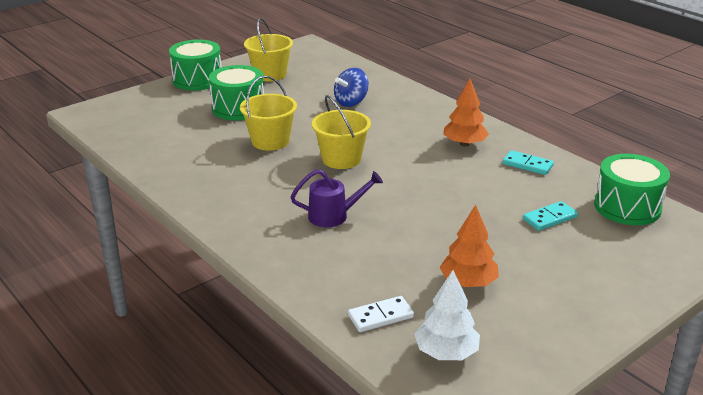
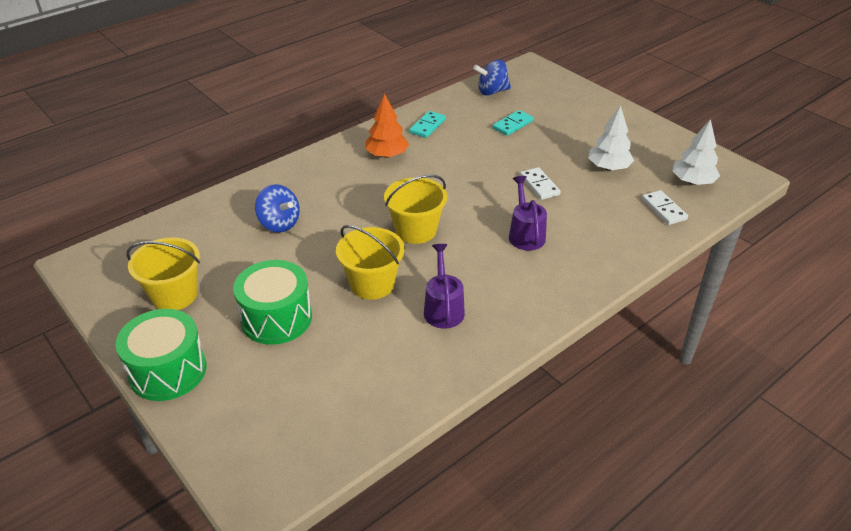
camera: 90 degrees left, 10 degrees up
orange tree [439,205,499,287] -> white tree [588,106,634,171]
turquoise domino [523,201,578,231] -> turquoise domino turned 75 degrees clockwise [493,110,533,136]
green drum [594,154,670,225] -> blue spinning top [473,59,511,96]
none -> purple watering can [424,244,465,329]
none -> white domino [520,167,561,200]

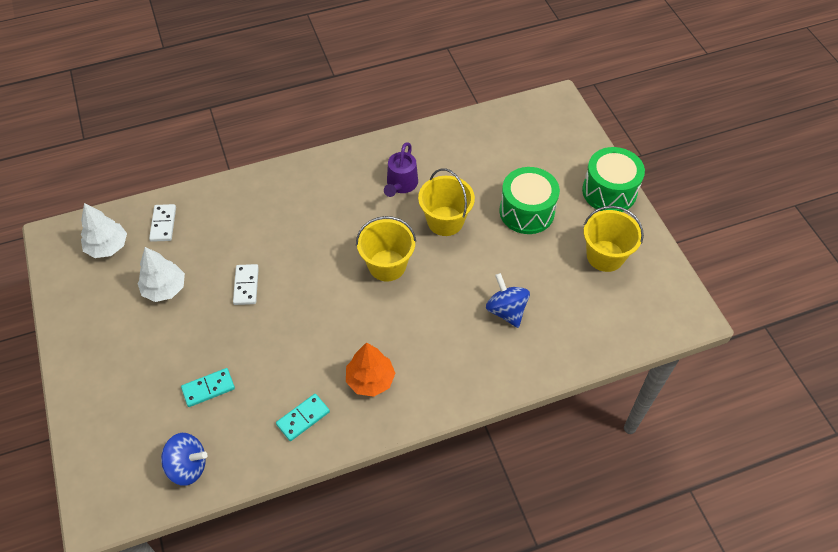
camera: 160 degrees left, 15 degrees up
purple watering can [509,176,547,251] -> none

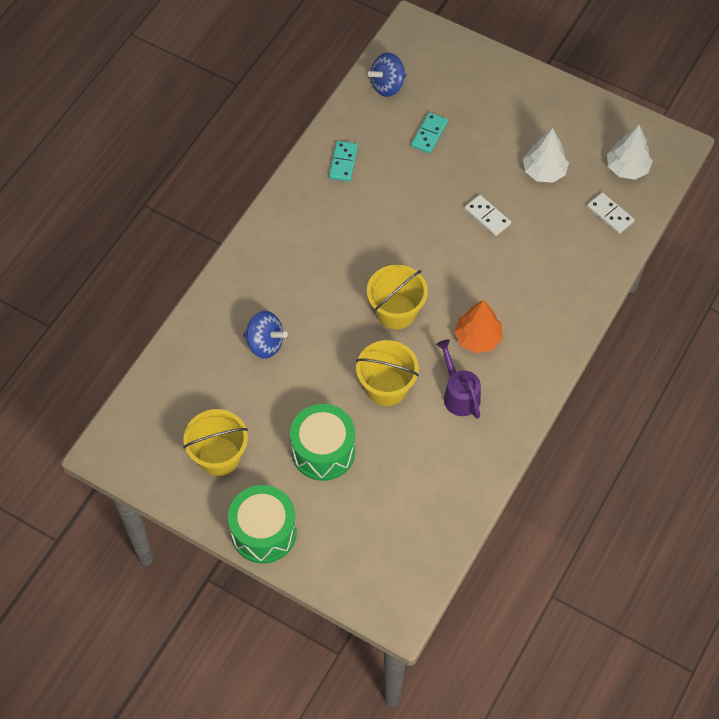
camera: 140 degrees right, 5 degrees up
orange tree [346,342,395,397] -> orange tree moved to [454,299,503,353]

